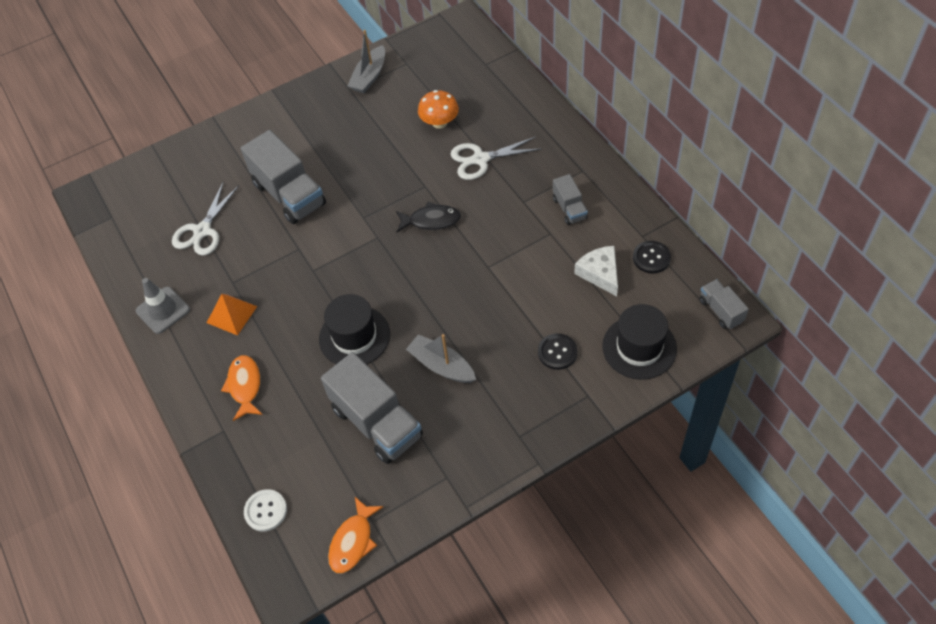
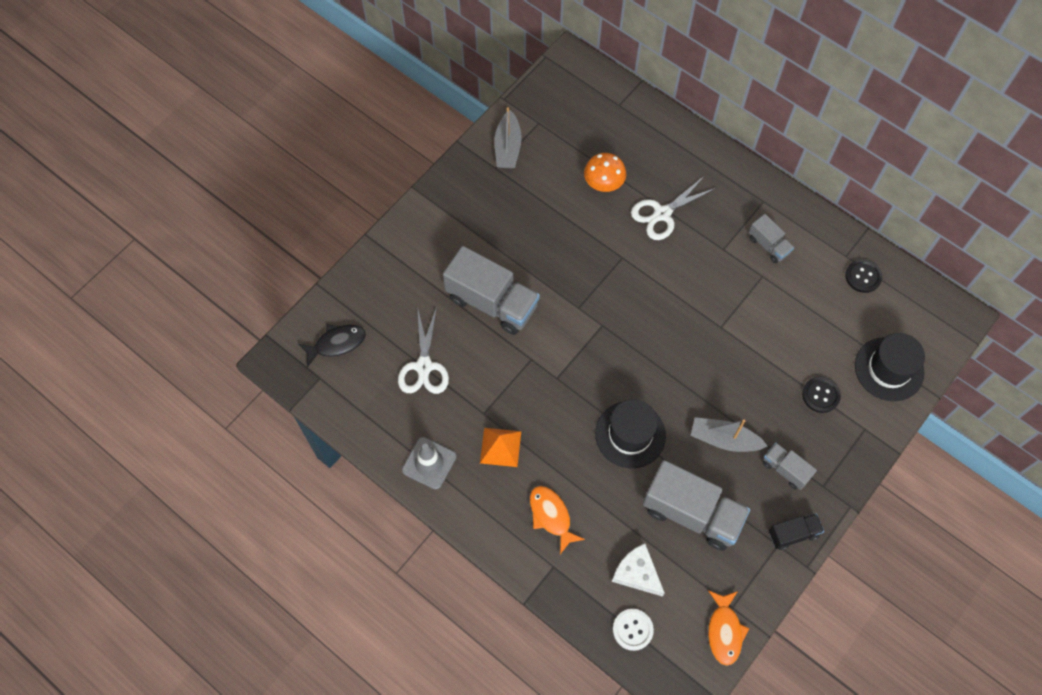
camera: 25 degrees left, 10 degrees up
black fish [396,202,461,232] -> black fish moved to [299,325,366,367]
white cheese [574,246,618,296] -> white cheese moved to [612,543,665,597]
grey truck [699,279,749,329] -> grey truck moved to [763,443,817,490]
none -> black truck [769,513,824,550]

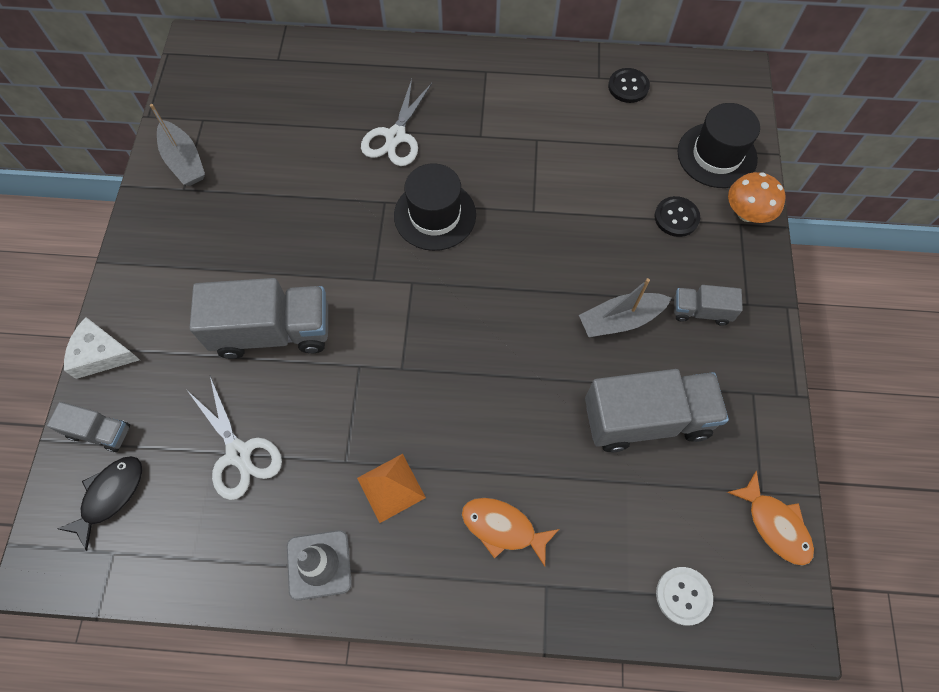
camera: 35 degrees left, 0 degrees up
orange mushroom [584,153,626,192] -> orange mushroom moved to [728,172,786,223]
black hat [595,399,666,468] -> black hat moved to [394,163,476,251]
white cheese [612,543,665,597] -> white cheese moved to [64,317,140,379]
grey truck [749,214,794,263] -> grey truck moved to [47,402,130,452]
black truck [769,513,824,550] -> none

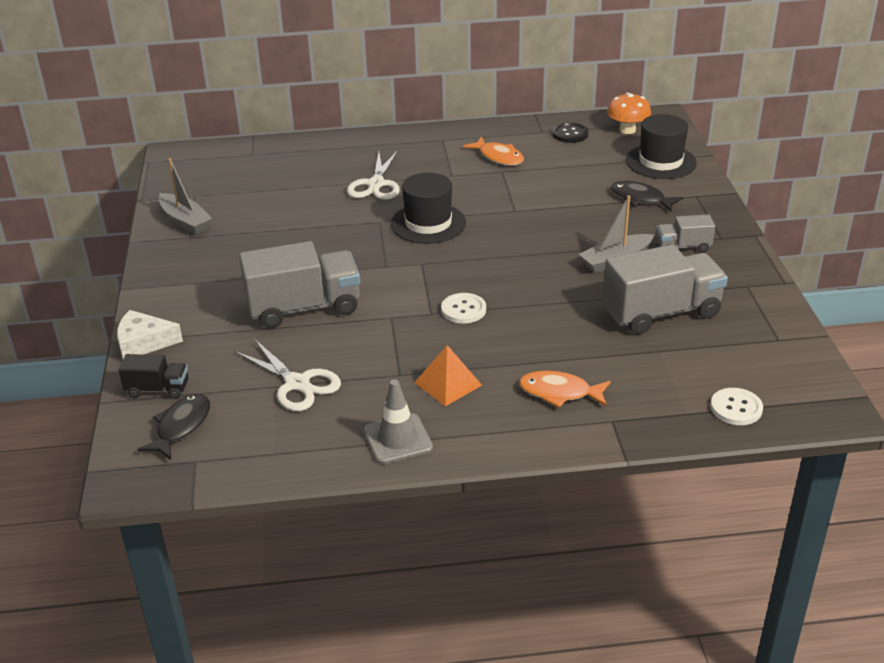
camera: 10 degrees left, 30 degrees down
grey truck [47,402,130,452] -> black truck [119,354,189,399]
black button [654,196,700,237] -> black fish [611,181,683,212]
orange fish [727,471,814,565] -> orange fish moved to [463,137,524,165]
orange mushroom [728,172,786,223] -> orange mushroom moved to [607,93,651,134]
none -> white button [441,293,486,324]

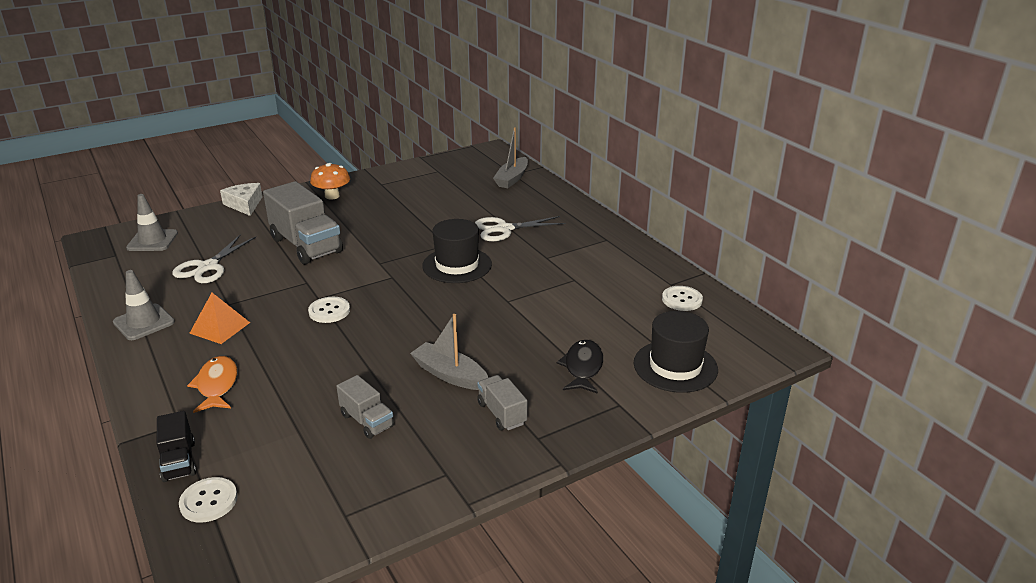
camera: 65 degrees right, 5 degrees down
black truck [119,354,189,399] -> black truck moved to [156,411,196,482]
black fish [137,394,210,460] -> grey traffic cone [126,194,178,251]
grey boat [158,158,212,234] -> grey boat moved to [493,127,528,188]
orange fish [463,137,524,165] -> none
black button [552,122,588,143] -> white button [662,286,703,311]
grey truck [603,244,728,334] -> grey truck [336,375,394,439], size x0.51
orange mushroom [607,93,651,134] -> orange mushroom moved to [310,163,350,199]

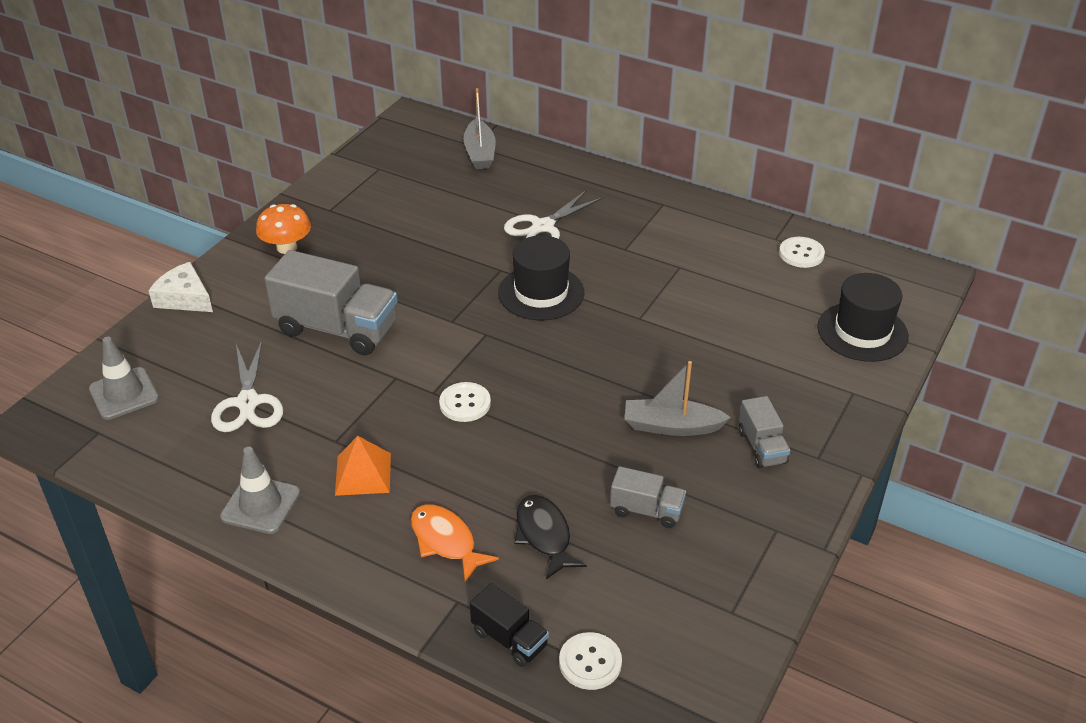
camera: 30 degrees left, 10 degrees up
grey truck [477,375,527,431] -> grey truck turned 135 degrees counterclockwise [739,396,790,468]
black fish [557,340,603,394] -> black fish moved to [514,495,587,579]

